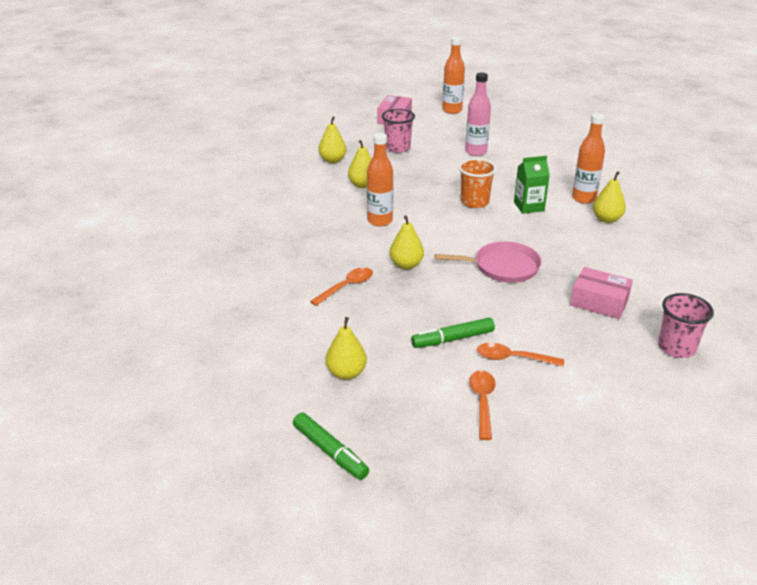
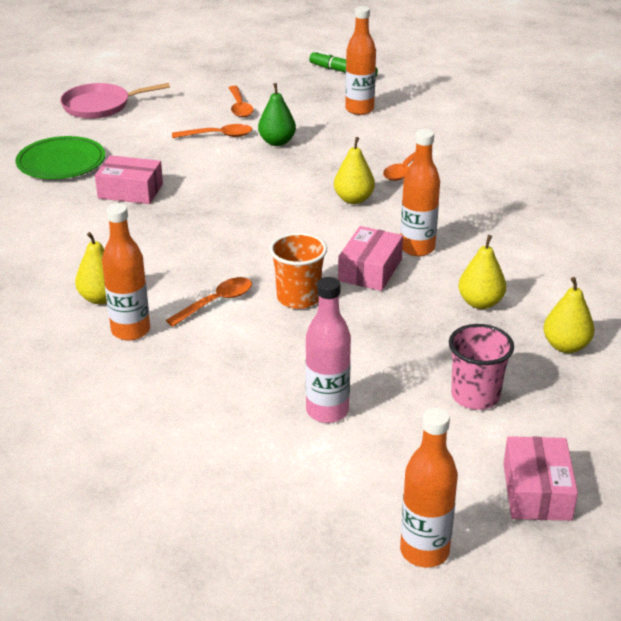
camera: 165 degrees right, 0 degrees up
yellow pear [325,317,367,380] -> orange bottle [345,6,376,115]
green marker [411,318,495,348] -> green pear [258,83,296,146]
pink pan [435,241,542,283] -> pink pan moved to [60,83,170,119]
green carton [514,156,550,214] -> orange spoon [166,277,252,326]
pink cup [658,293,714,358] -> green plate [16,136,105,179]
none -> pink box [338,226,403,291]

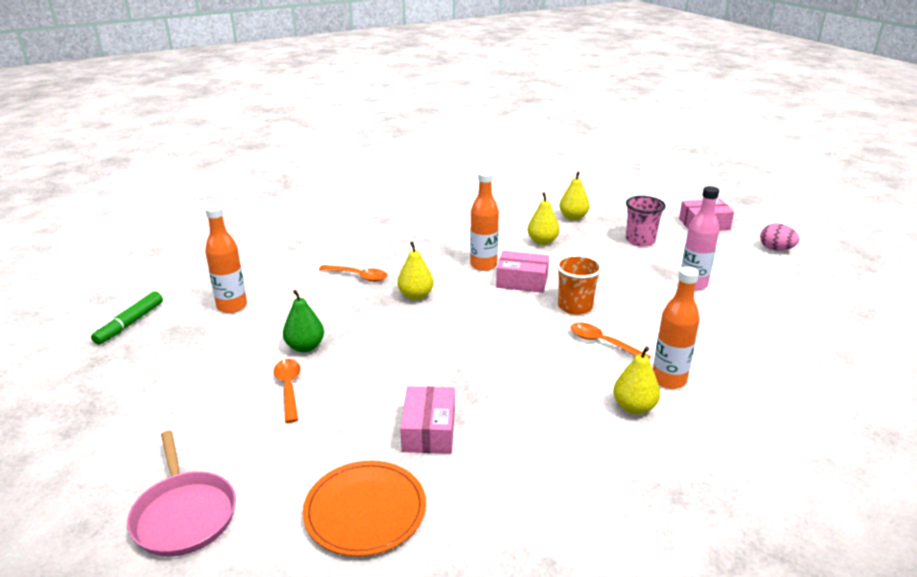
camera: 100 degrees left, 5 degrees down
green plate [16,136,105,179] -> orange plate [303,461,426,556]
orange spoon [229,86,254,118] -> none
orange bottle [400,408,458,568] -> pink egg [760,223,799,251]

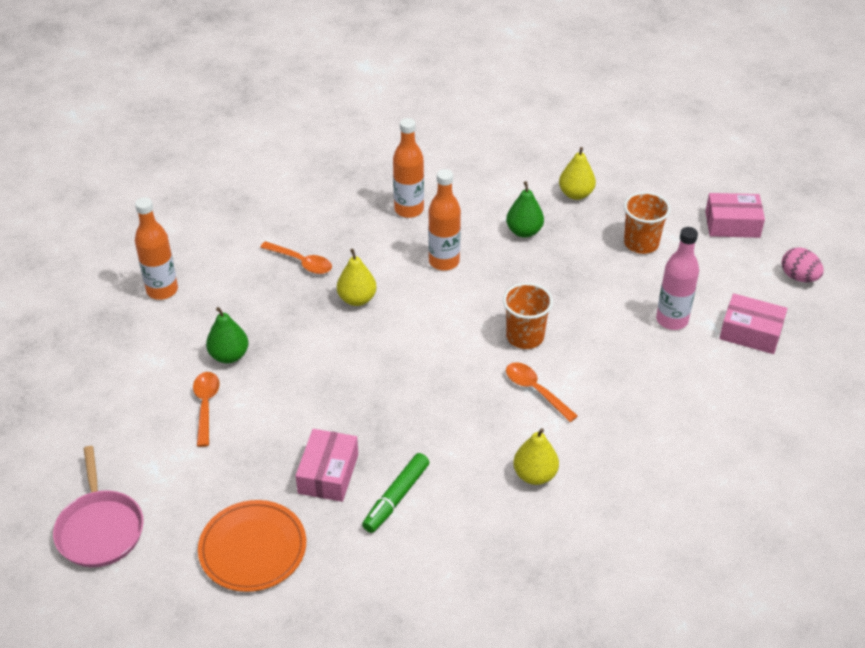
camera: 10 degrees right, 15 degrees up
green marker [91,291,163,345] -> green marker moved to [362,453,429,533]
pink box [496,251,549,293] -> pink box moved to [719,293,787,354]
yellow pear [528,192,560,245] -> green pear [506,181,544,238]
pink cup [626,196,666,247] -> orange cup [624,192,671,254]
orange bottle [653,267,700,389] -> orange bottle moved to [393,118,424,218]

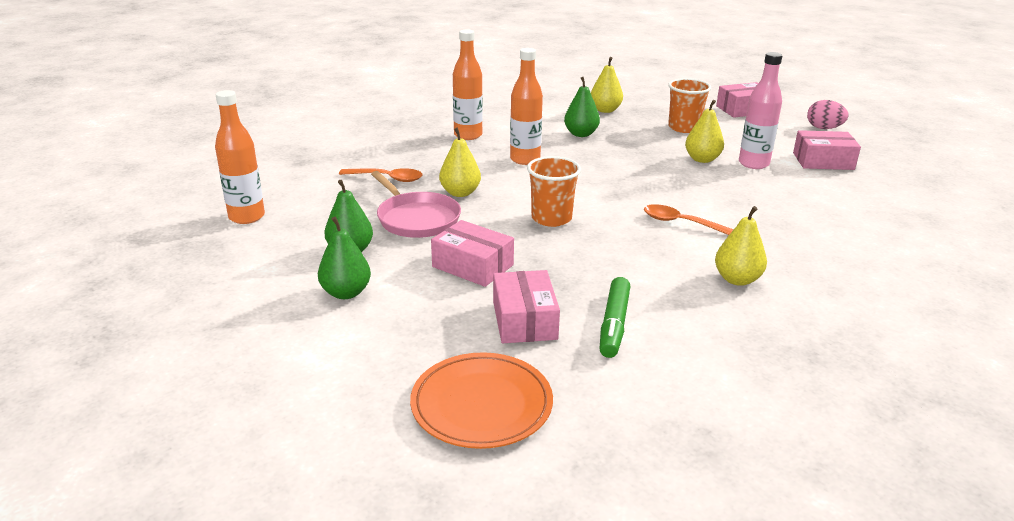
camera: 20 degrees left, 15 degrees down
pink pan [53,446,144,567] -> pink pan moved to [371,171,461,238]
orange spoon [193,372,220,447] -> green pear [318,217,371,299]
orange cup [503,283,553,349] -> orange cup moved to [527,156,581,227]
none -> pink box [431,220,514,287]
none -> yellow pear [685,100,724,163]

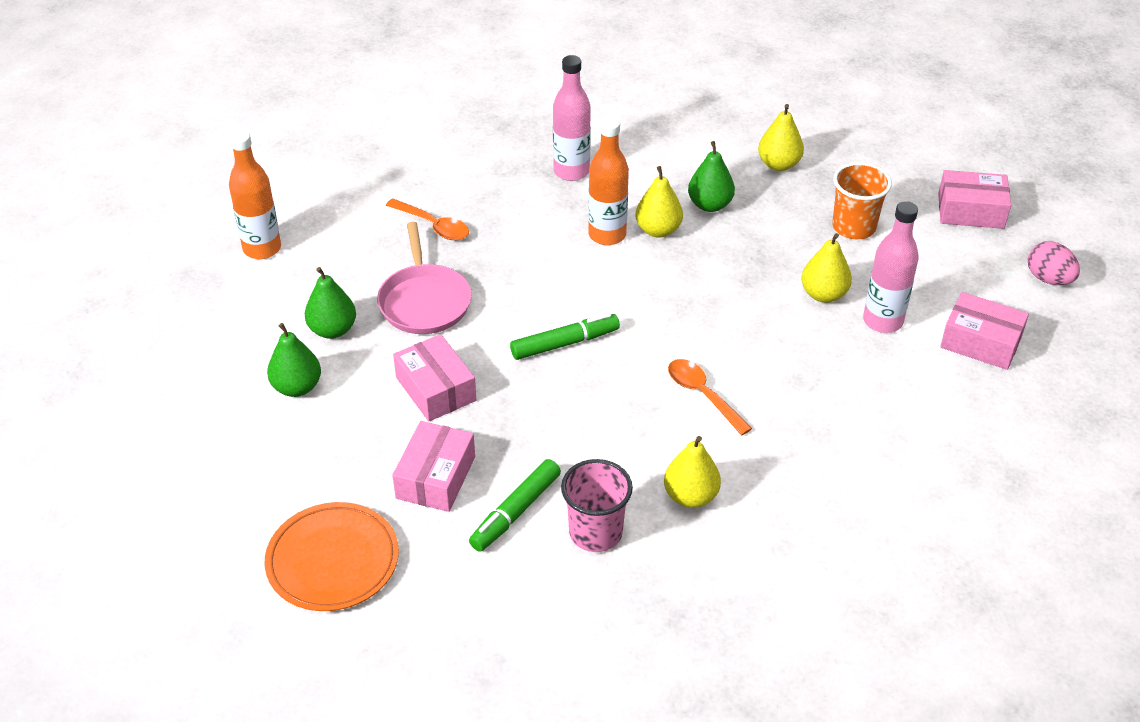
camera: 25 degrees right, 15 degrees up
yellow pear [439,128,481,197] -> yellow pear moved to [636,166,683,238]
orange bottle [453,29,483,140] -> pink bottle [553,55,591,181]
orange cup [527,156,581,227] -> green marker [510,313,620,360]
none -> pink cup [561,459,633,552]

